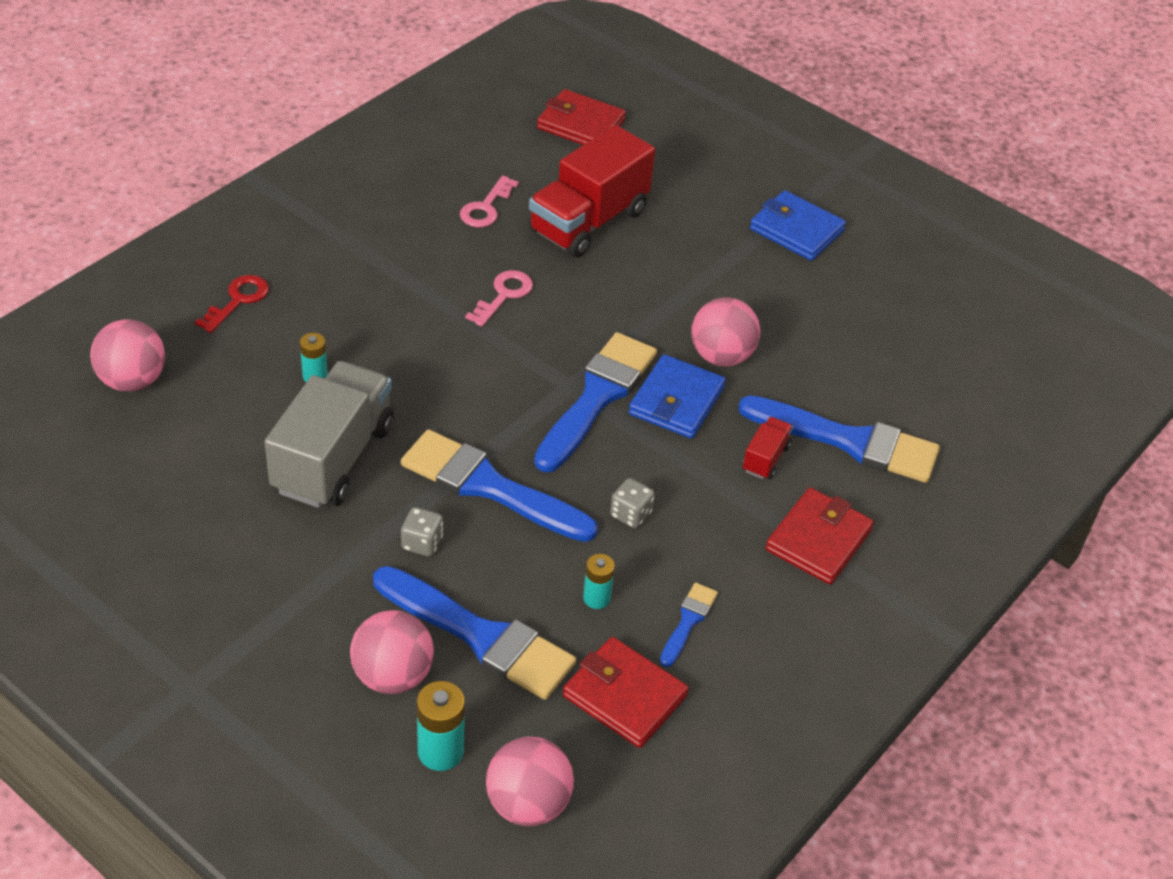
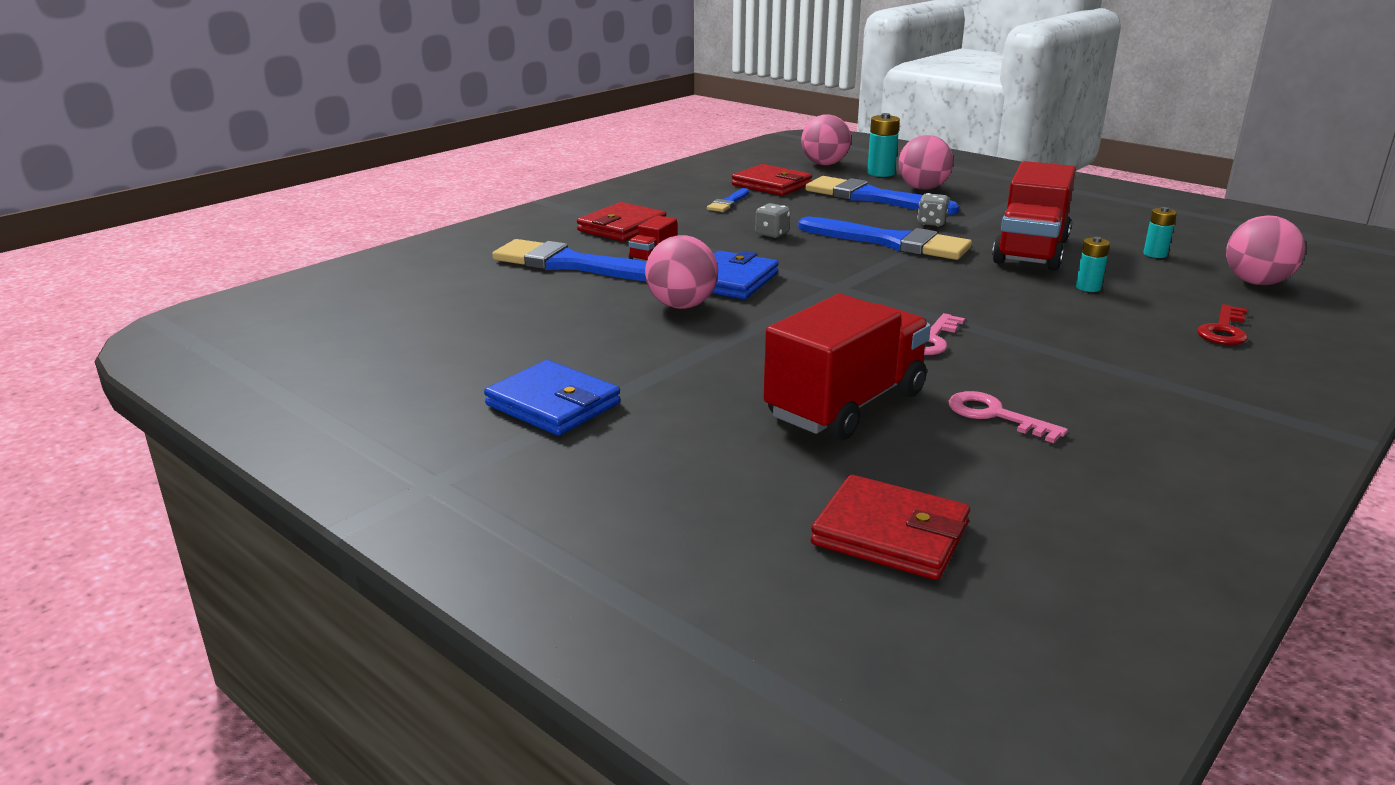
camera: 175 degrees left, 20 degrees down
grey truck [264,361,394,508] -> red truck [992,161,1076,271]
pink key [460,175,519,227] -> pink key turned 75 degrees counterclockwise [949,391,1068,443]
blue brush [534,332,657,472] -> none
turquoise battery [583,554,615,609] -> turquoise battery moved to [1143,207,1177,258]

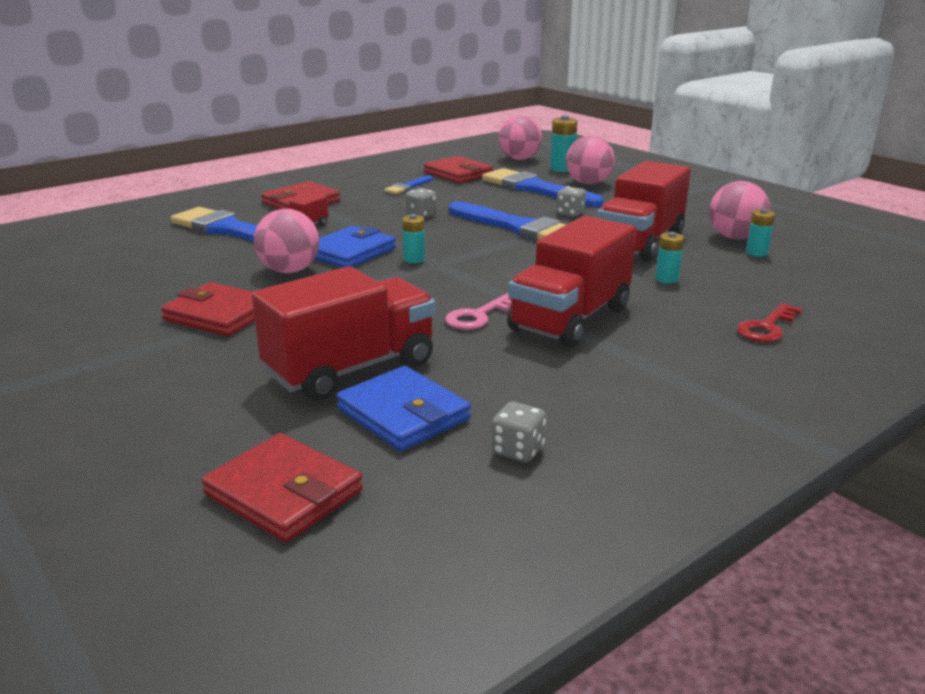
camera: 10 degrees right, 0 degrees up
blue wallet [484,360,621,436] -> blue wallet moved to [336,366,471,451]
pink key [949,391,1068,443] -> none
pink ball [1226,215,1305,285] -> pink ball moved to [709,181,770,240]
none -> red wallet [161,282,255,336]
none -> turquoise battery [402,214,425,263]
none -> grey dice [492,402,546,462]
none -> red truck [507,216,637,348]

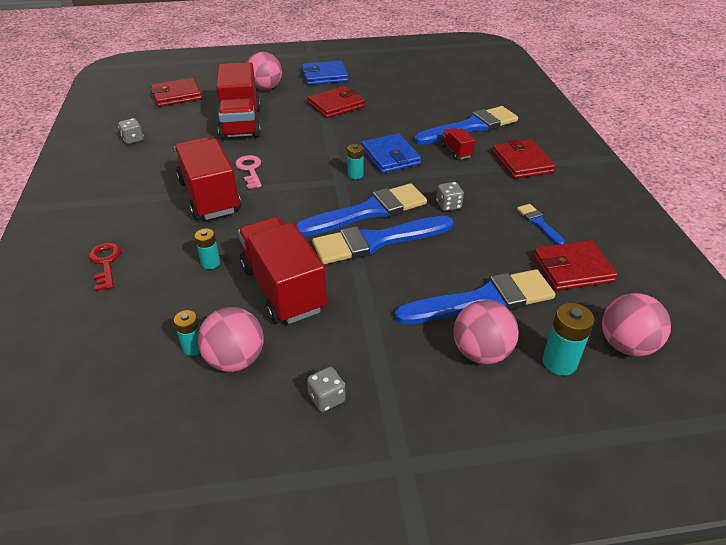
camera: 120 degrees right, 15 degrees up
pink ball [254,209,319,273] -> pink ball moved to [247,52,282,90]
blue wallet [336,366,471,451] -> blue wallet moved to [302,61,348,85]
grey dice [556,186,586,217] -> grey dice moved to [307,367,346,412]
none -> blue brush [295,183,427,237]

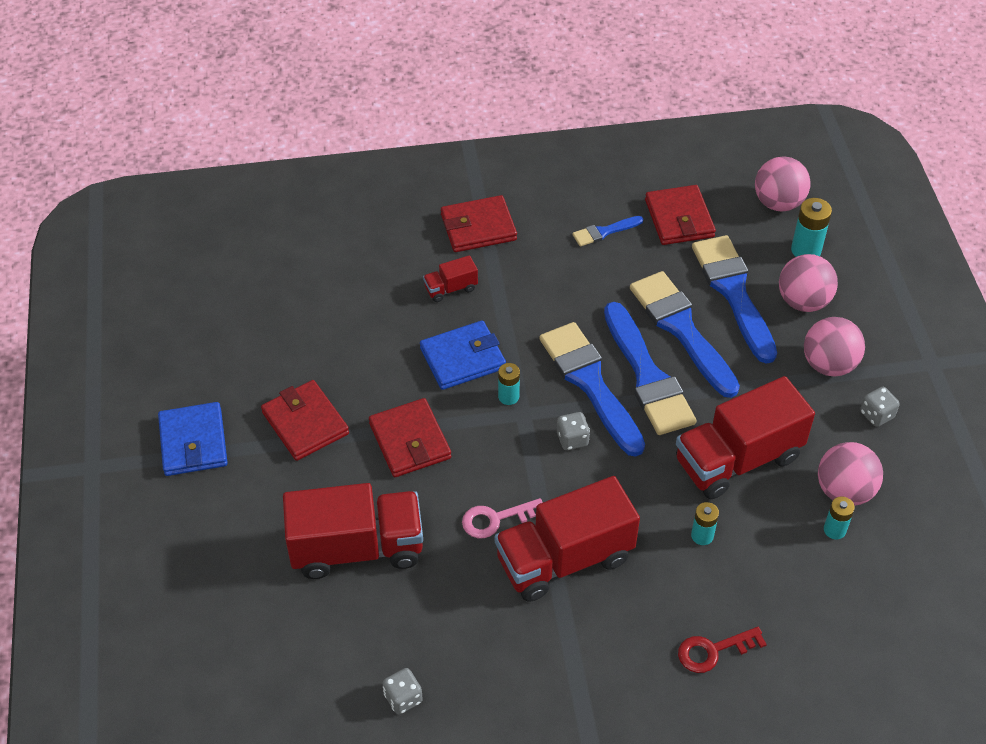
camera: 90 degrees left, 10 degrees up
red wallet [151,78,202,107] -> red wallet moved to [369,398,451,477]
pink ball [247,52,282,90] -> pink ball moved to [804,317,865,377]
blue brush [414,106,518,145] -> blue brush moved to [630,271,740,398]
grey dice [436,182,464,211] -> grey dice moved to [557,412,590,450]

